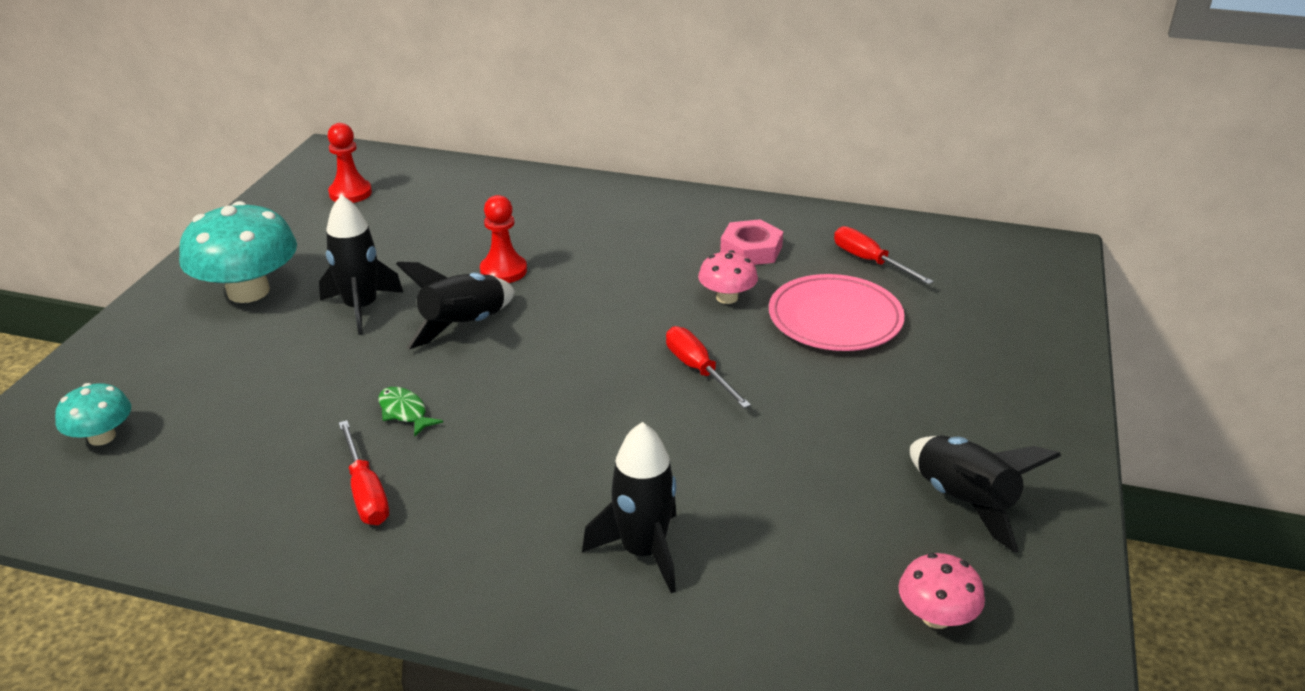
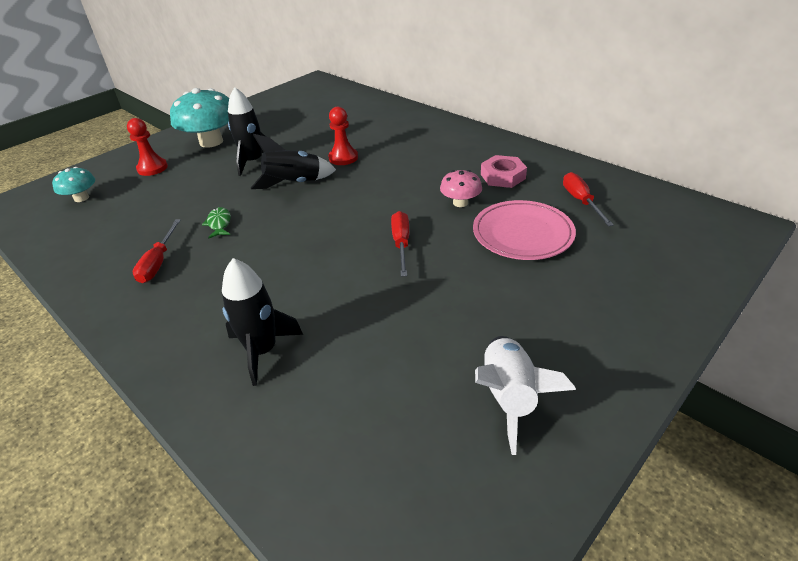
camera: 30 degrees right, 5 degrees up
red pawn [328,123,372,203] -> red pawn moved to [127,118,168,176]
pink mushroom [898,553,985,629] -> none
black rocket [910,435,1061,553] -> white rocket [475,336,576,455]

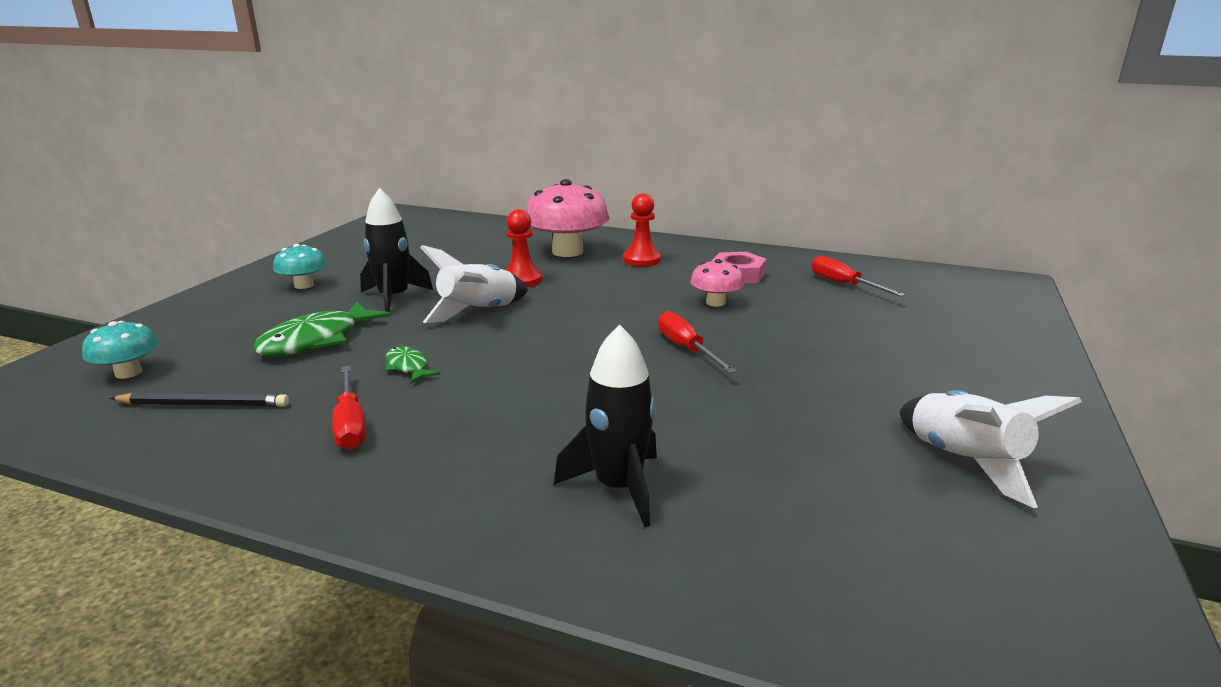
camera: 25 degrees left, 15 degrees down
red pawn [127,118,168,176] -> red pawn moved to [623,193,661,267]
turquoise mushroom [170,88,229,148] -> turquoise mushroom [273,244,327,289], size x0.53
black rocket [251,134,336,189] -> white rocket [420,245,528,323]
pink plate [473,200,576,260] -> none
none -> black pencil [110,393,289,407]
none -> green fish [253,301,391,356]
none -> pink mushroom [526,179,609,257]

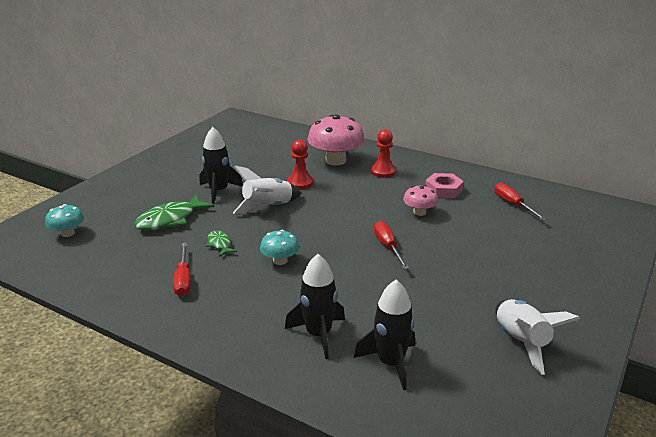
camera: 10 degrees right, 5 degrees up
black pencil [110,393,289,407] -> none
turquoise mushroom [273,244,327,289] -> turquoise mushroom moved to [260,230,299,265]
none -> black rocket [354,280,415,390]

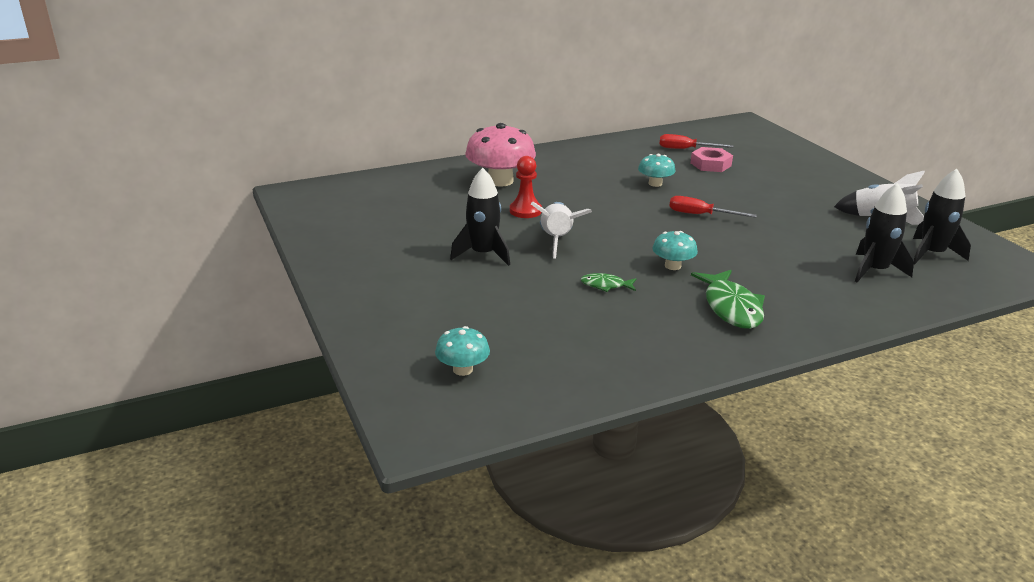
camera: 55 degrees left, 0 degrees up
green fish [134,194,215,230] -> green fish moved to [691,270,765,329]
red screwdriver [173,243,191,296] -> none
black rocket [285,254,345,359] -> black rocket moved to [913,169,971,264]
red pawn [371,129,396,178] -> none
pink mushroom [403,185,438,216] -> turquoise mushroom [638,154,676,187]
pink nut [425,173,464,198] -> pink nut moved to [690,147,733,172]

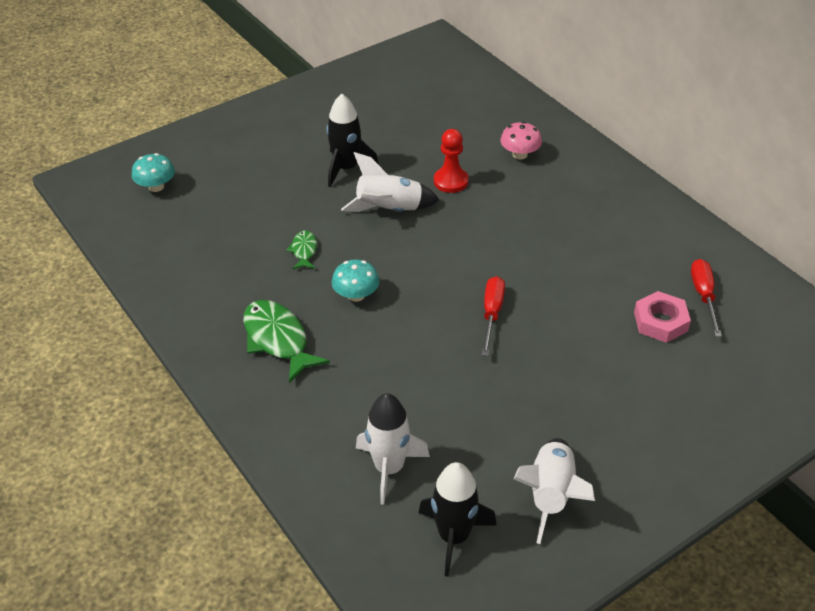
camera: 80 degrees right, 15 degrees up
pink mushroom [465,123,536,187] -> pink mushroom [500,121,542,159], size x0.53
turquoise mushroom [638,154,676,187] -> none
green fish [691,270,765,329] -> green fish turned 75 degrees clockwise [243,300,330,383]
black rocket [855,183,914,282] -> white rocket [356,393,430,505]

